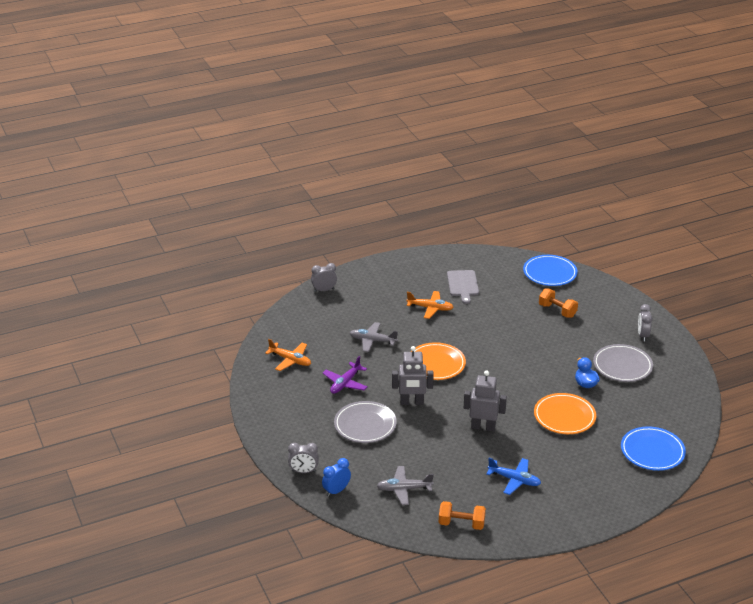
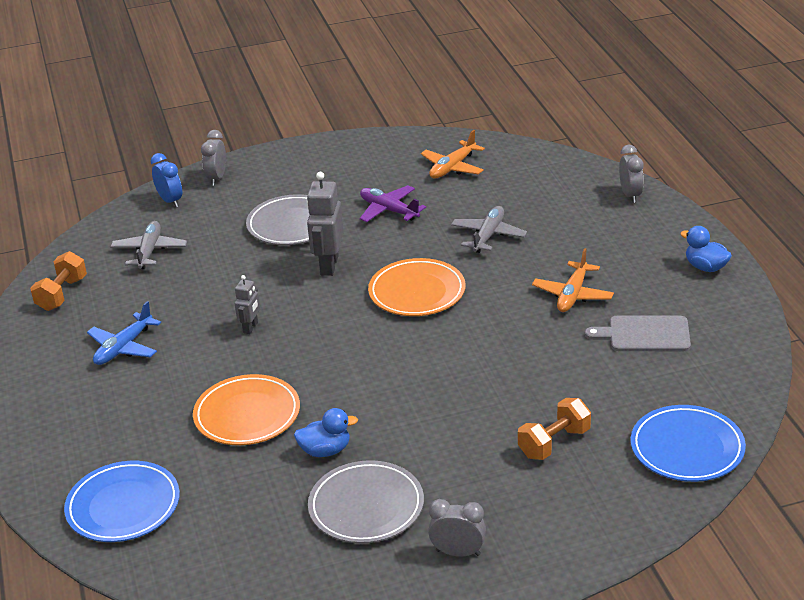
camera: 100 degrees right, 0 degrees up
grey robot [464,371,507,432] -> grey robot [235,275,260,334], size x0.56
none -> blue duck [680,226,732,272]

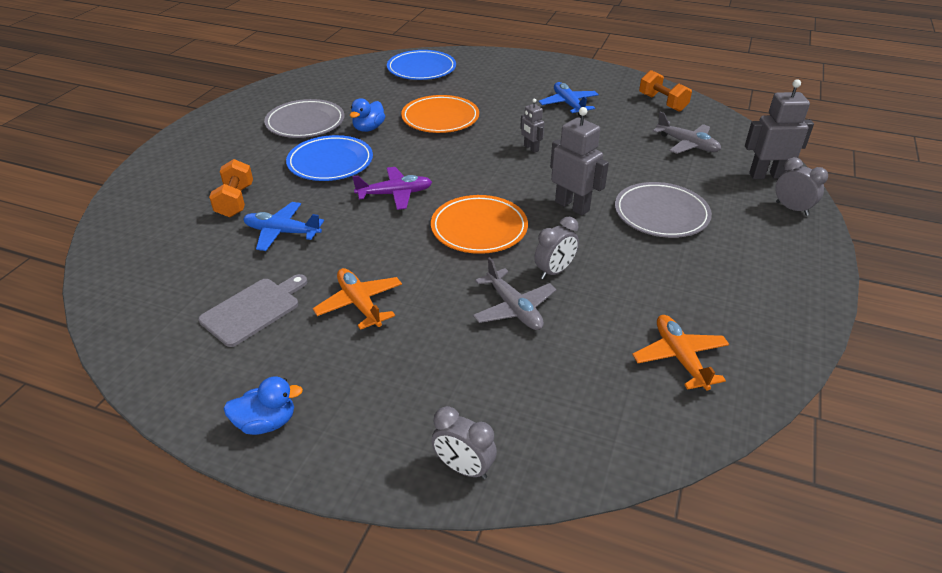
camera: 125 degrees right, 5 degrees up
blue clock [151,153,182,207] -> grey robot [745,79,814,179]
purple plane [360,185,426,222] -> purple plane moved to [352,167,432,210]
grey clock [428,499,486,557] -> grey clock moved to [534,217,579,279]
blue plate [631,405,746,482] -> blue plate moved to [286,135,373,181]
none -> blue plane [243,202,324,251]

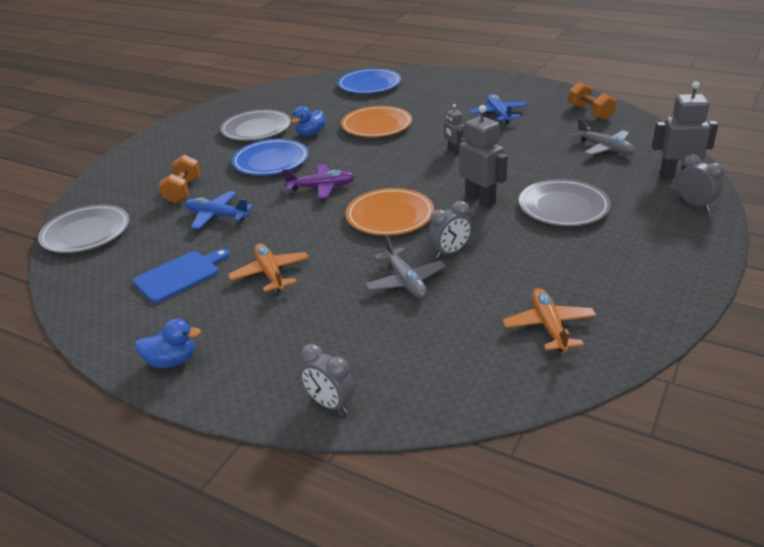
camera: 10 degrees right, 5 degrees down
grey cutting board [198,274,307,347] -> blue cutting board [133,248,230,303]
none -> grey plate [38,205,129,253]

